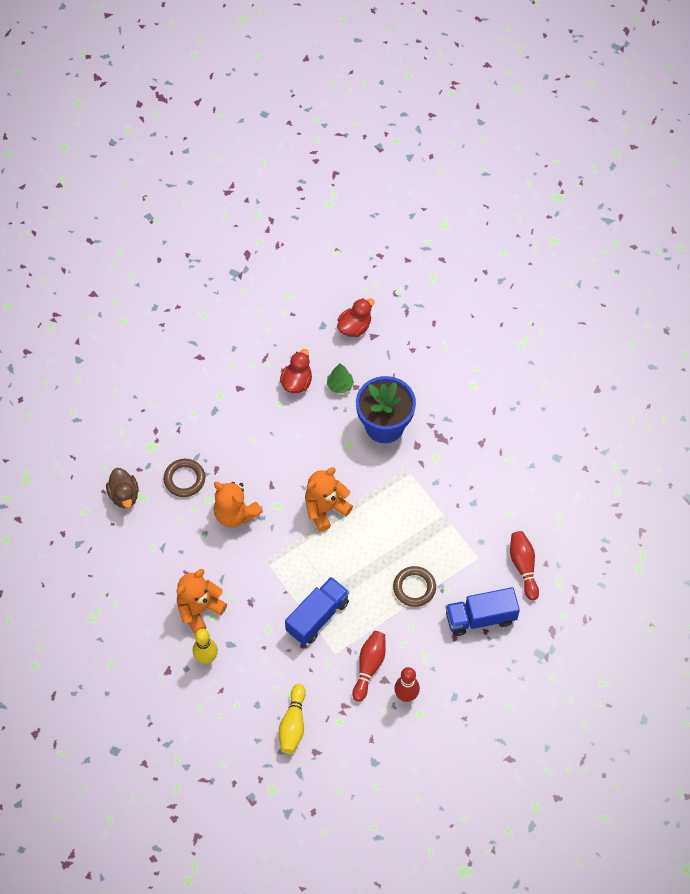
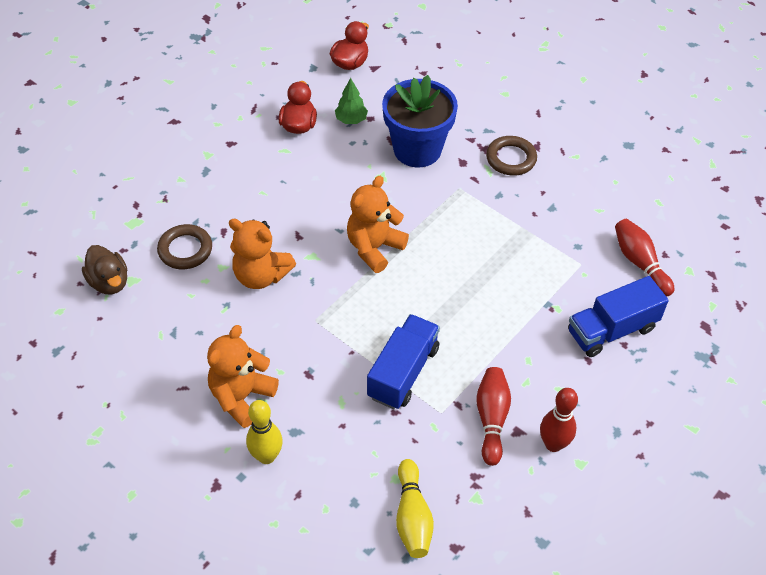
camera: 15 degrees left, 10 degrees down
brown ring [393,566,436,607] -> brown ring moved to [486,136,537,176]

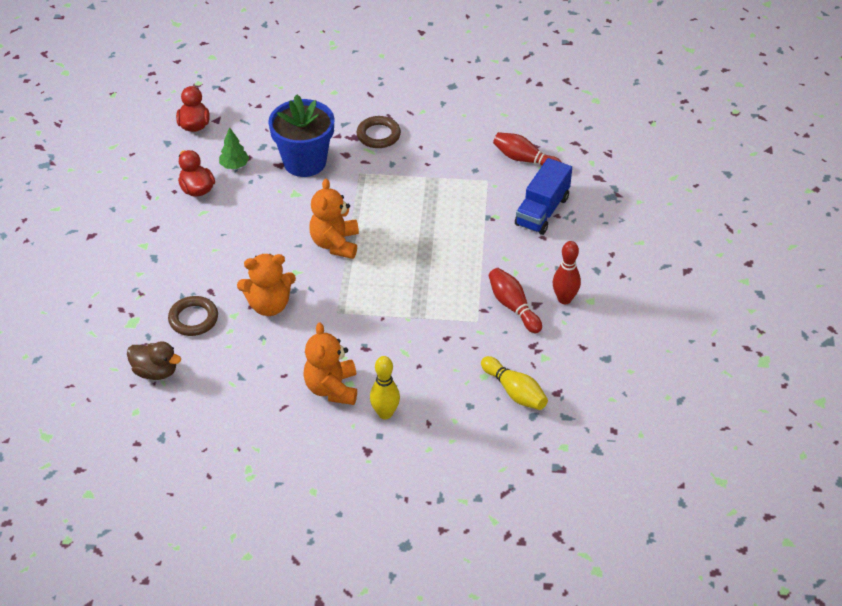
camera: 35 degrees left, 5 degrees down
blue truck [367,314,440,409] -> none

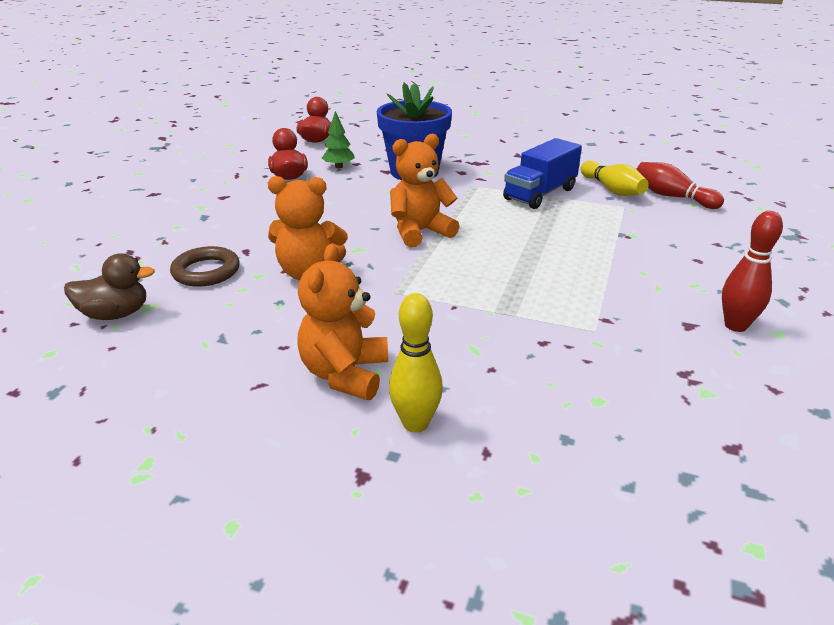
camera: 15 degrees right, 15 degrees down
brown duck [127,341,181,380] -> brown duck turned 45 degrees counterclockwise [64,253,155,320]
orange teddy bear [309,178,359,259] -> orange teddy bear turned 45 degrees clockwise [390,134,459,247]
brown ring [357,116,401,148] -> none
yellow bowling pin [481,356,548,410] -> yellow bowling pin moved to [580,161,649,196]
red bowling pin [489,268,542,333] -> none
blue truck [515,158,572,235] -> blue truck moved to [503,138,582,209]

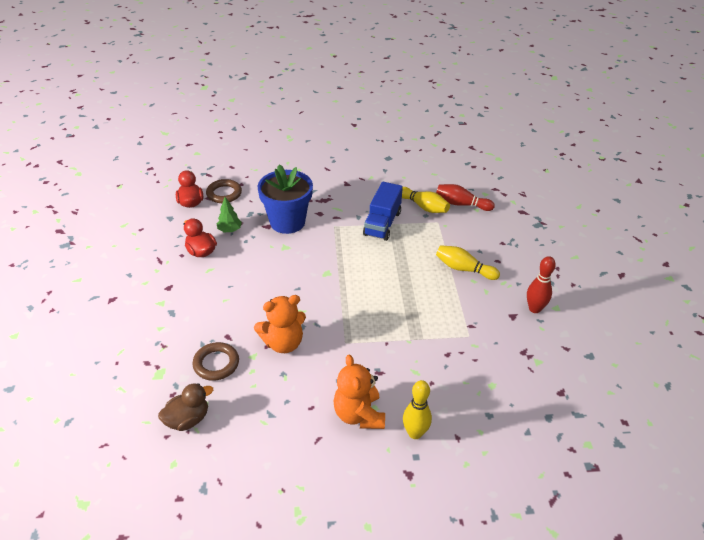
camera: 25 degrees left, 10 degrees up
orange teddy bear [390,134,459,247] -> none
none -> brown ring [206,179,242,203]
none -> yellow bowling pin [436,245,500,280]

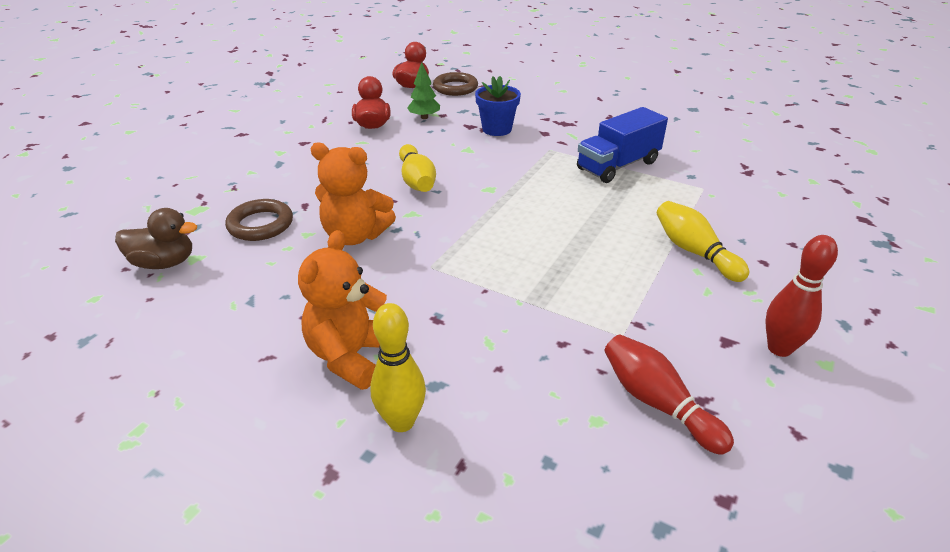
camera: 35 degrees right, 5 degrees down
blue flower pot [257,164,313,234] -> blue flower pot [475,76,521,136], size x0.60
yellow bowling pin [402,187,450,213] -> yellow bowling pin moved to [399,144,436,192]
red bowling pin [436,184,495,211] -> red bowling pin moved to [604,334,734,455]

